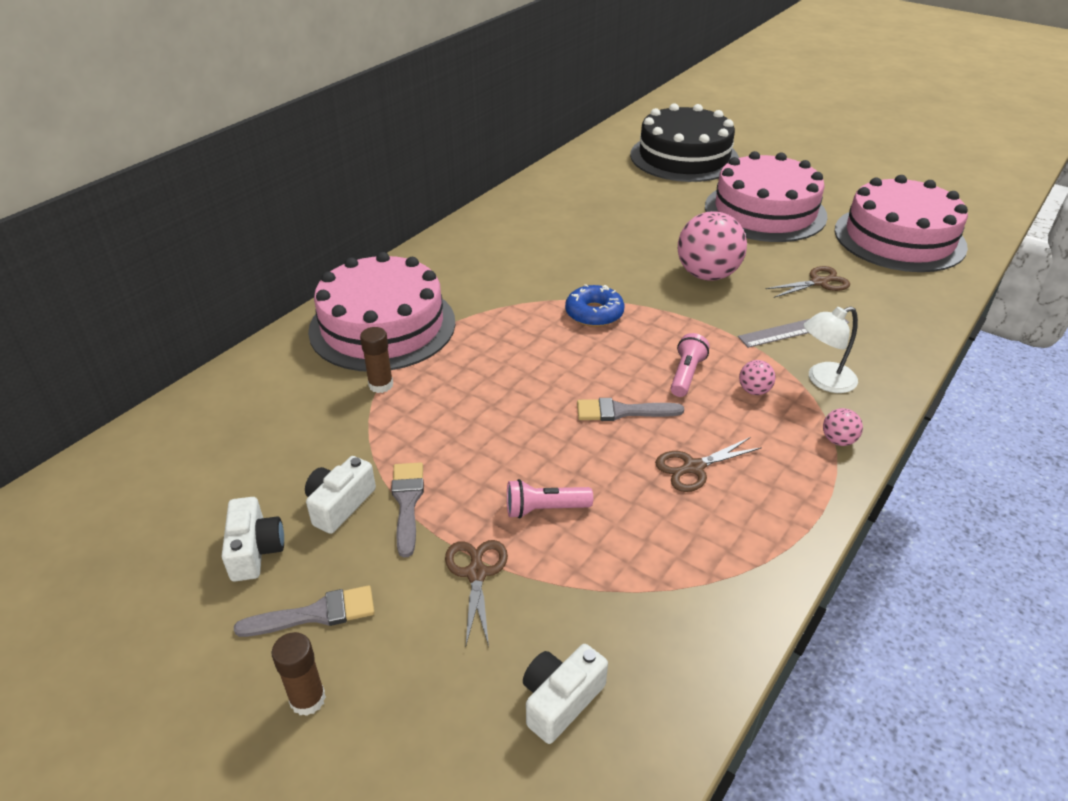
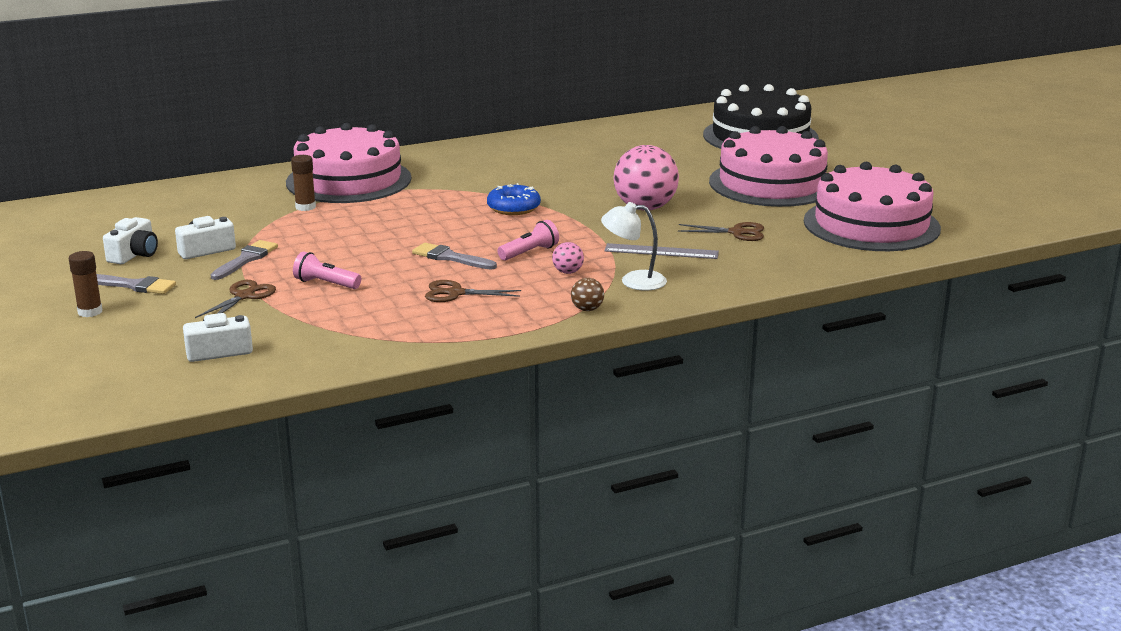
camera: 30 degrees right, 15 degrees down
pink ball [823,408,863,446] -> brown ball [571,278,604,311]

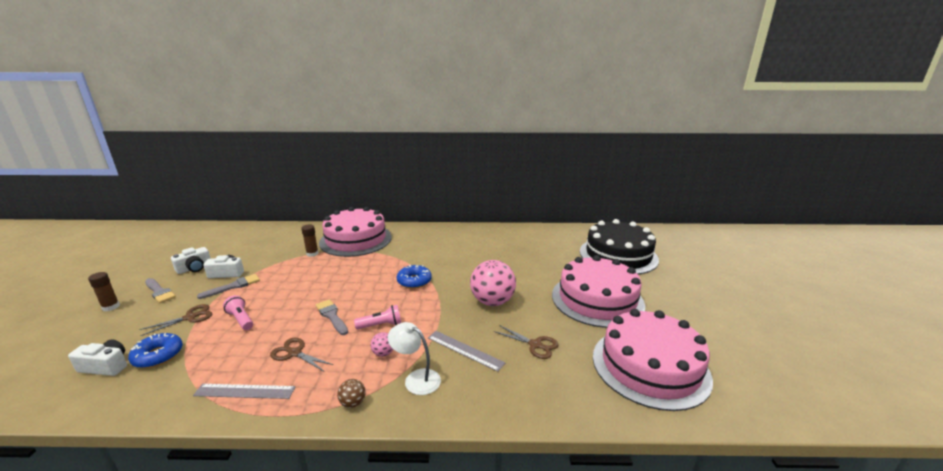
camera: 25 degrees right, 0 degrees up
none -> blue donut [128,333,183,368]
none -> grey ruler [193,384,296,399]

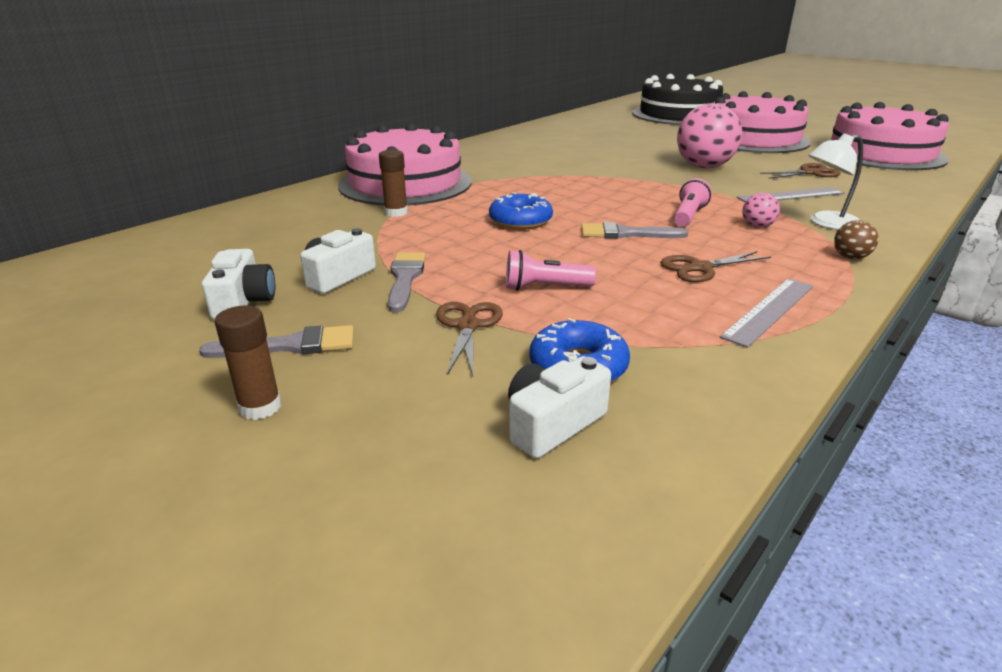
camera: 50 degrees left, 5 degrees up
blue donut [397,265,432,289] -> blue donut moved to [489,192,553,230]

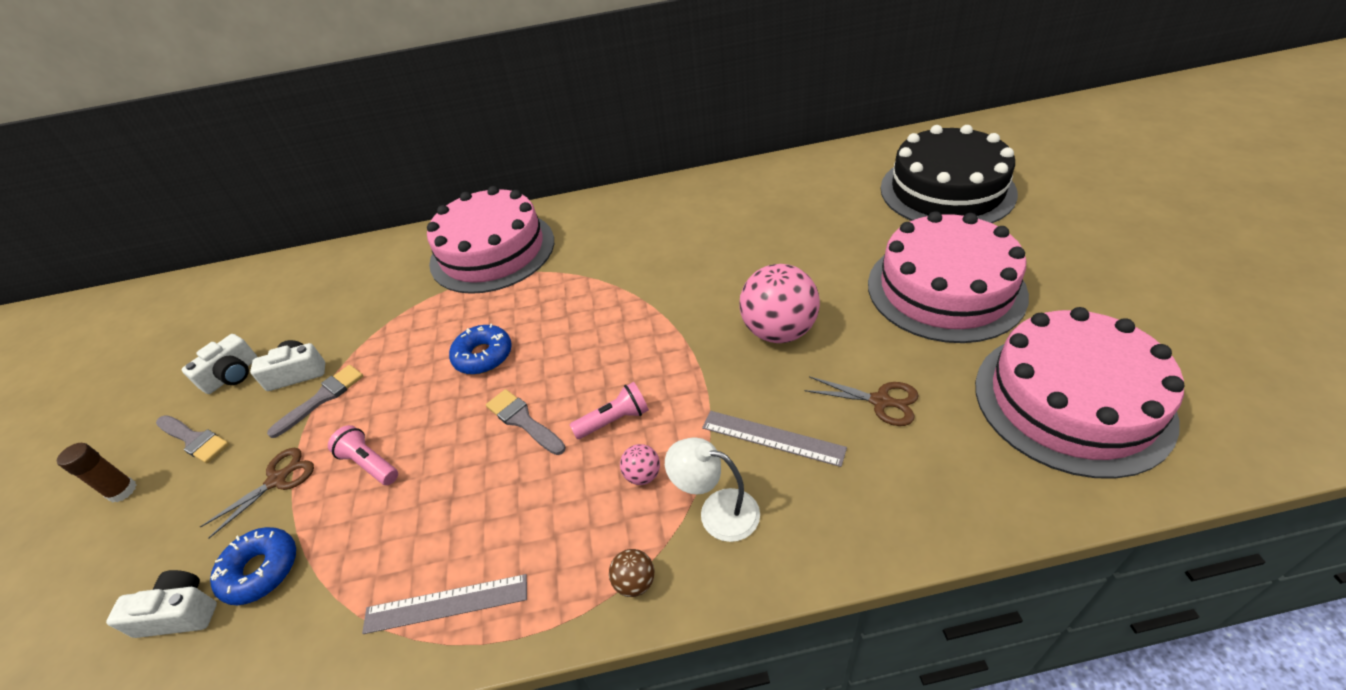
camera: 45 degrees right, 15 degrees up
brown glue stick [379,150,408,217] -> none
brown scissors [660,251,771,282] -> none

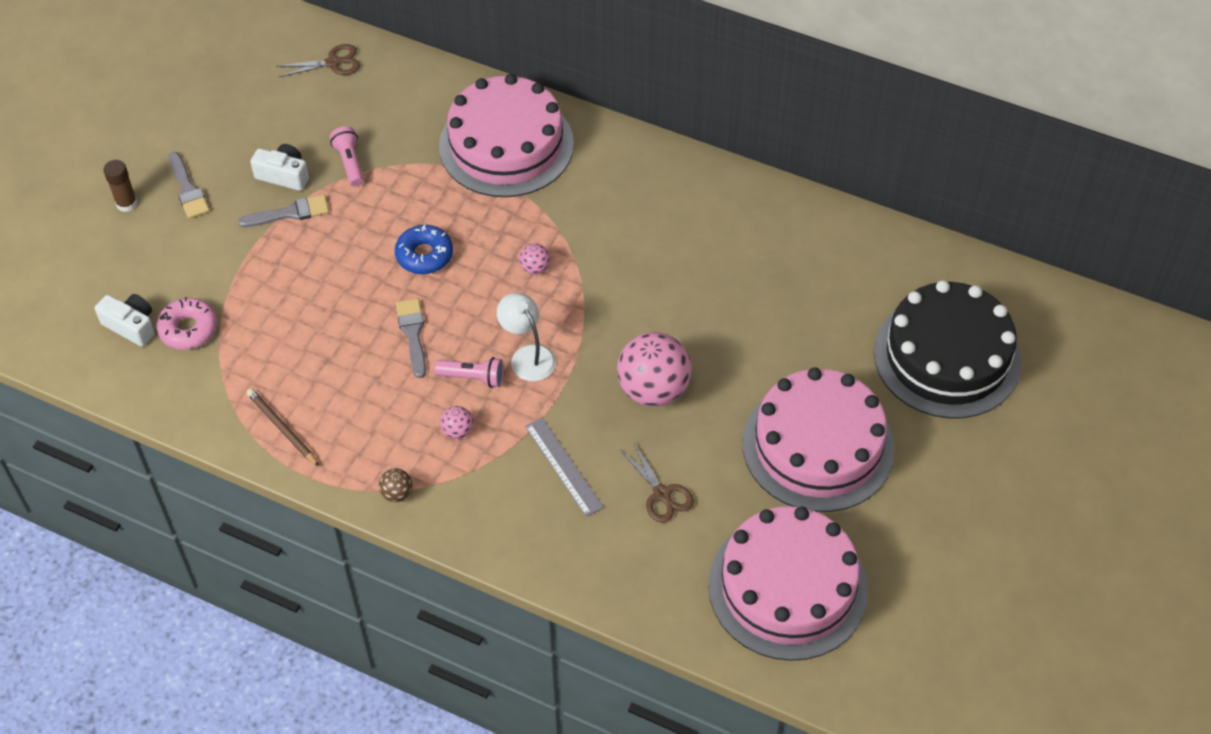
camera: 30 degrees right, 10 degrees up
white camera [182,334,257,394] -> none
brown scissors [200,448,314,539] -> brown scissors moved to [276,44,360,77]
blue donut [210,527,296,605] -> pink donut [157,297,217,350]
pink flashlight [328,425,398,485] -> pink flashlight moved to [330,126,364,187]
grey ruler [362,574,527,634] -> brown pencil [247,389,319,466]
white lamp [665,437,760,542] -> white lamp moved to [497,293,556,381]
none -> pink ball [519,243,550,274]

